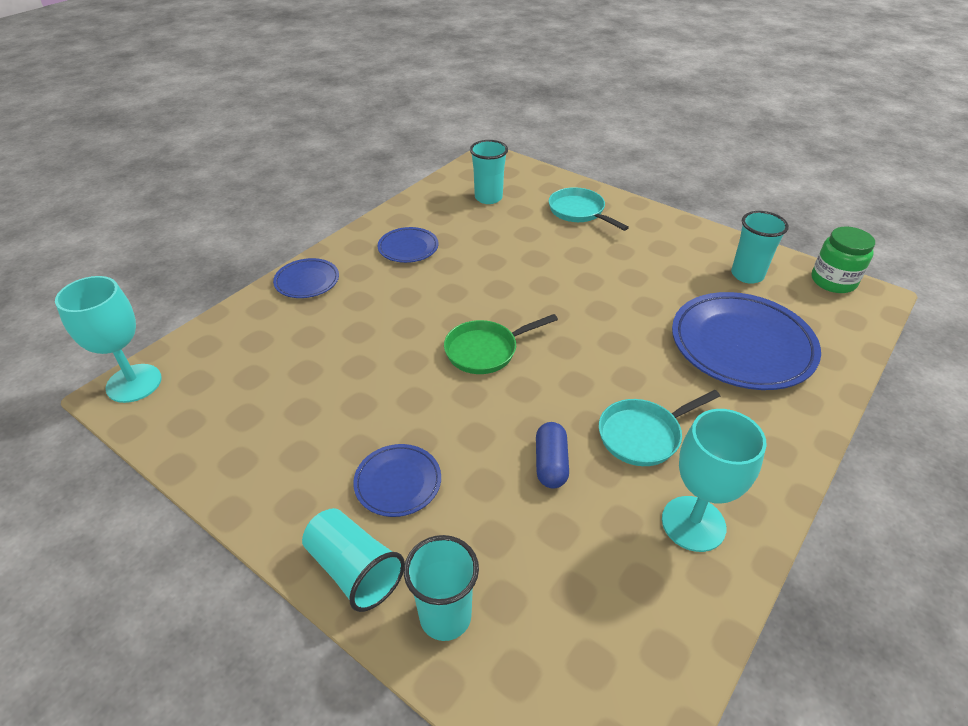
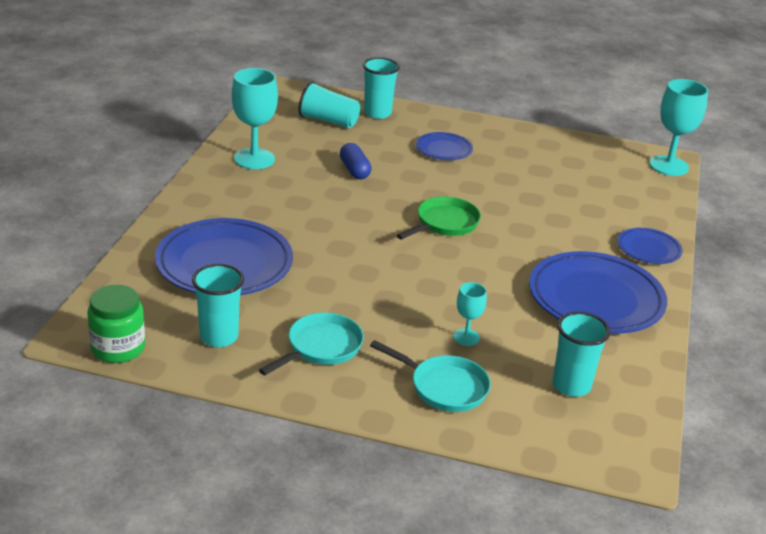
camera: 155 degrees right, 10 degrees down
turquoise cup [302,508,405,612] -> turquoise cup moved to [299,81,360,128]
blue plate [378,227,438,263] -> blue plate [529,251,667,334], size x1.98
turquoise pan [599,390,720,466] -> turquoise pan moved to [259,313,364,375]
none -> turquoise goblet [453,282,487,346]

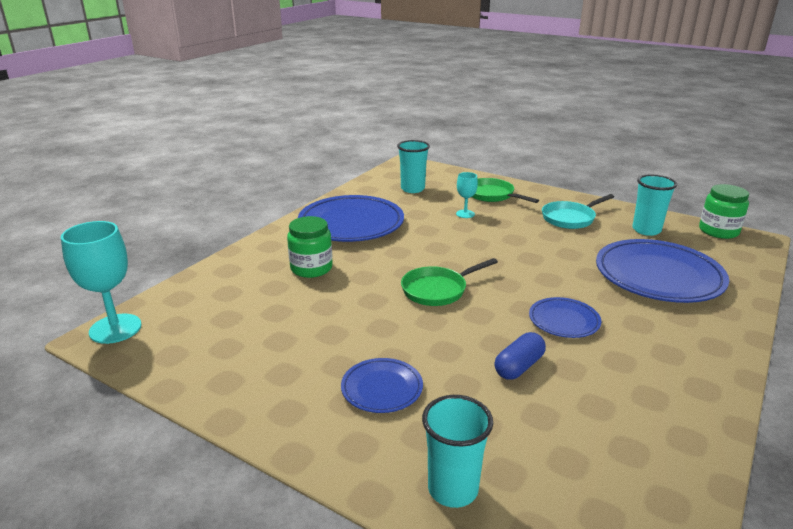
camera: 160 degrees left, 5 degrees down
turquoise goblet [232,68,278,169] -> none
turquoise cup [299,81,360,128] -> none
blue capsule [340,143,372,179] -> blue capsule turned 45 degrees clockwise [494,332,546,380]
turquoise pan [370,340,491,412] -> green pan [472,178,539,203]
blue plate [617,228,683,264] -> blue plate moved to [529,297,601,338]
none -> green jar [287,216,333,278]

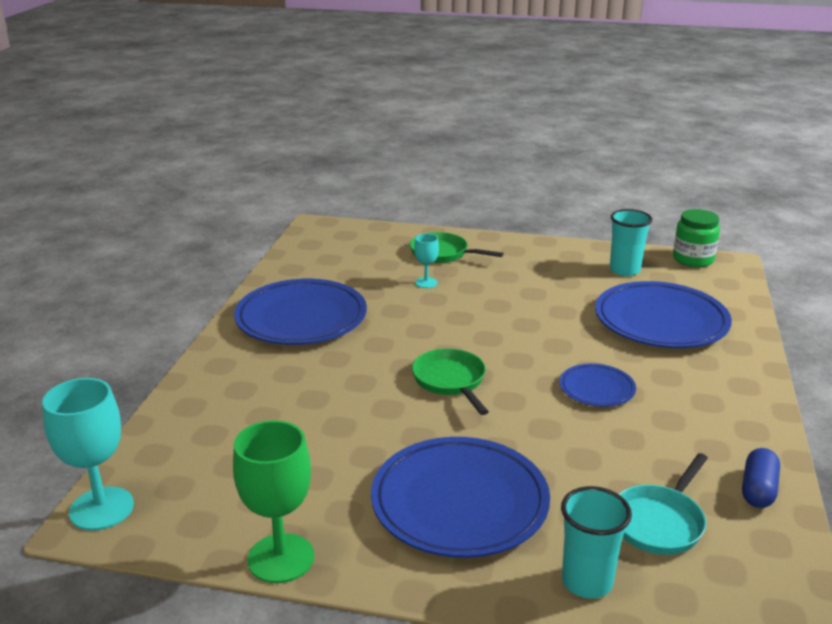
camera: 20 degrees left, 0 degrees up
green jar [287,216,333,278] -> none
blue plate [341,358,423,413] -> blue plate [371,437,550,558], size x1.98
turquoise cup [397,140,430,193] -> none
green pan [401,258,498,306] -> green pan turned 120 degrees clockwise [412,348,489,415]
blue capsule [494,332,546,380] -> blue capsule moved to [742,448,780,508]
turquoise pan [542,194,614,229] -> turquoise pan moved to [619,453,708,555]
none -> green goblet [233,420,314,583]

